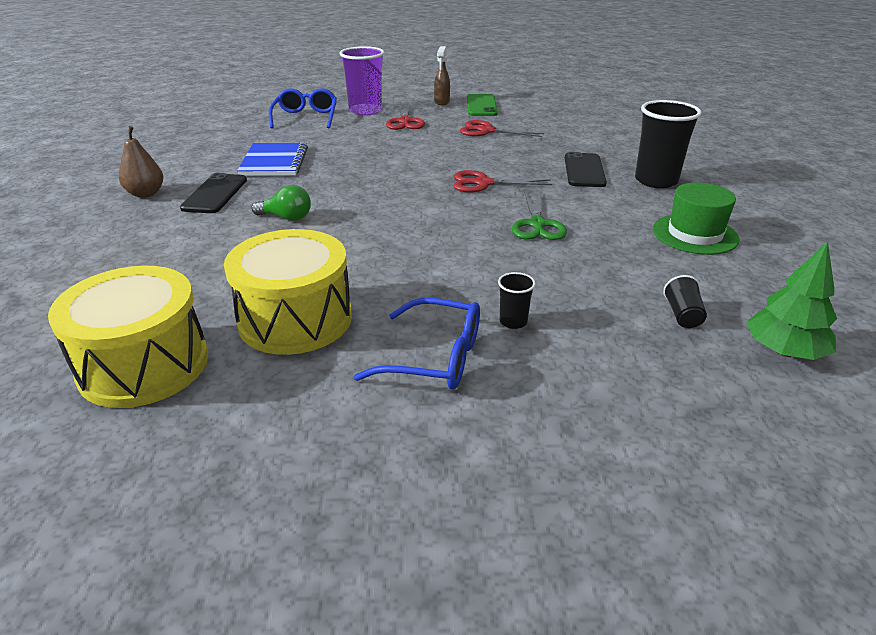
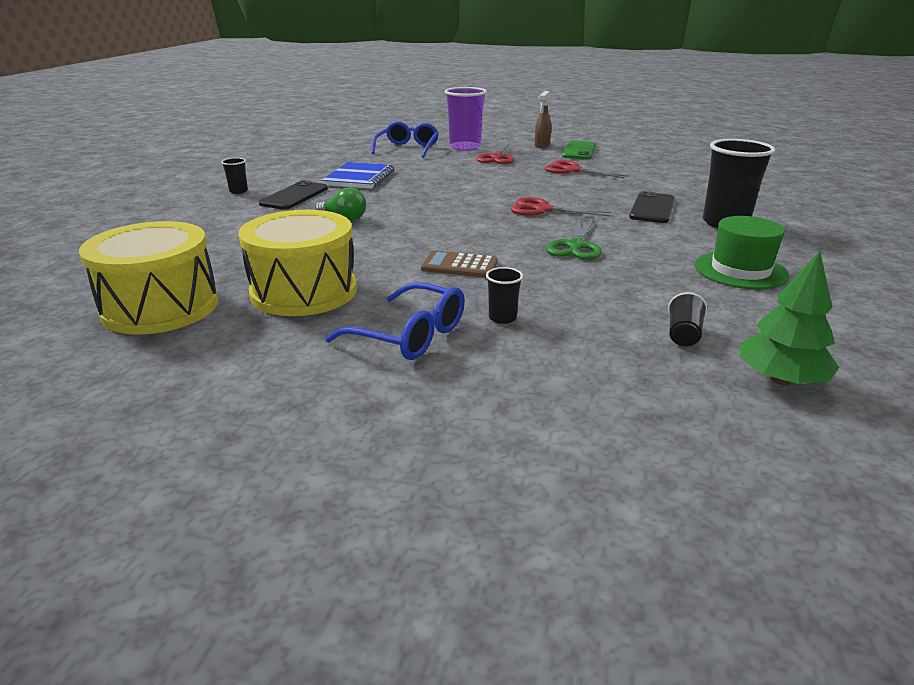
camera: 15 degrees right, 5 degrees down
brown pear [119,126,163,198] -> black cup [221,158,248,194]
none -> brown calculator [421,250,498,278]

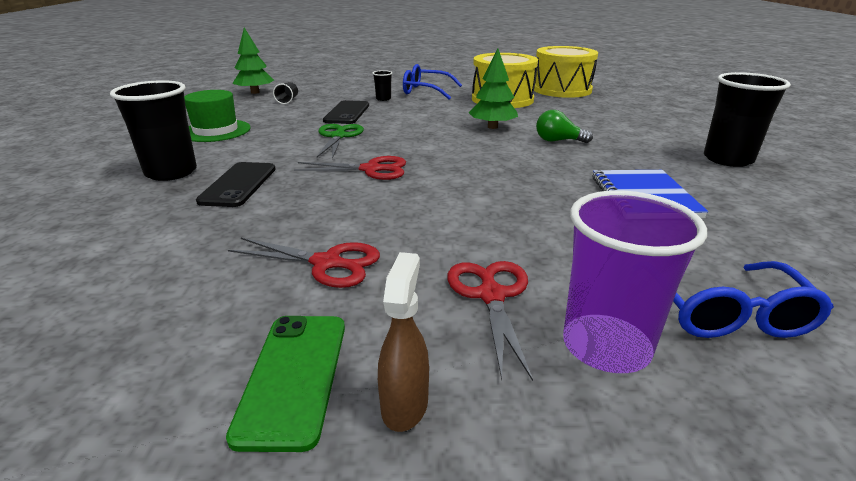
camera: 165 degrees right, 0 degrees up
black cup [221,158,248,194] -> black cup [704,72,791,167], size x2.18
black phone [259,180,328,210] -> black phone moved to [323,100,369,124]
brown calculator [421,250,498,278] -> none
none -> green tree [469,49,518,129]

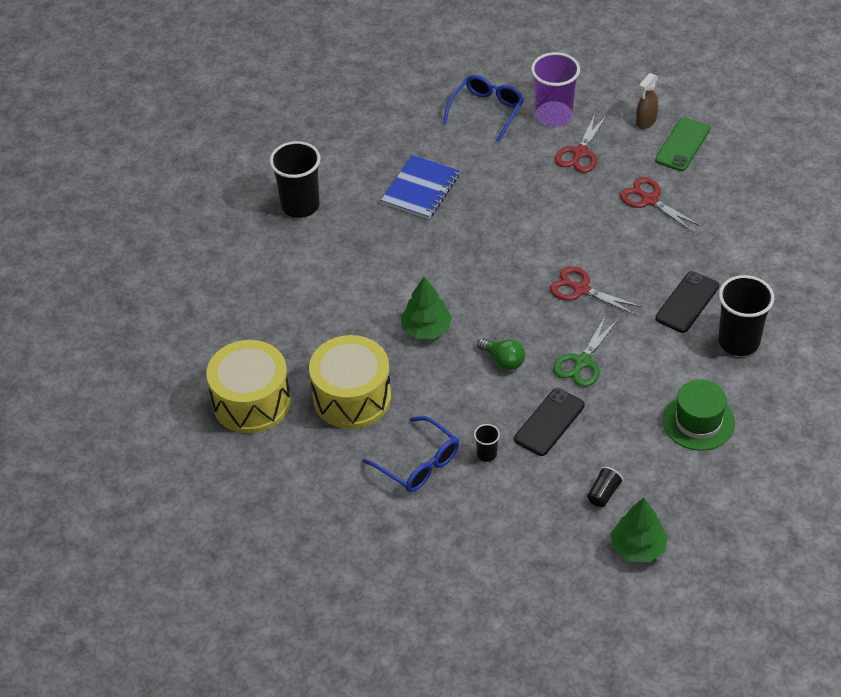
camera: 150 degrees left, 20 degrees up
green light bulb [536,110,593,143] -> green light bulb moved to [477,338,525,370]

